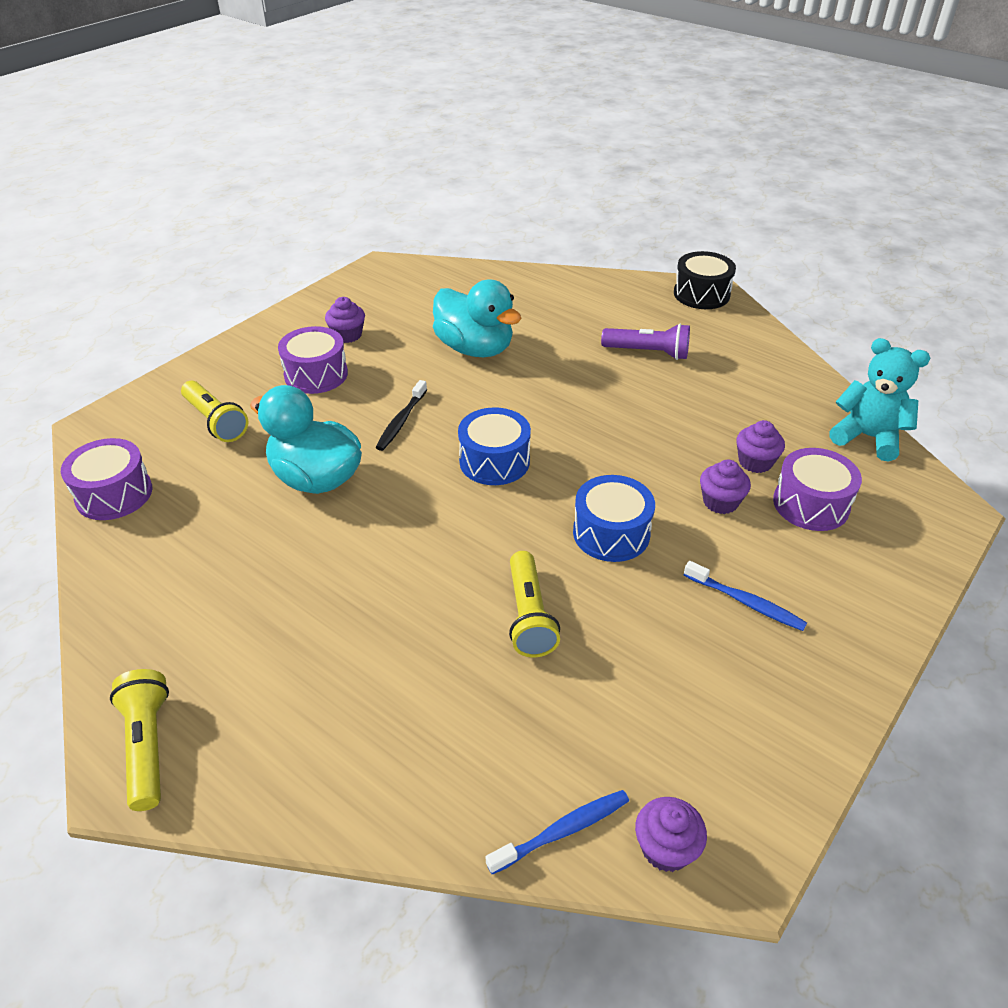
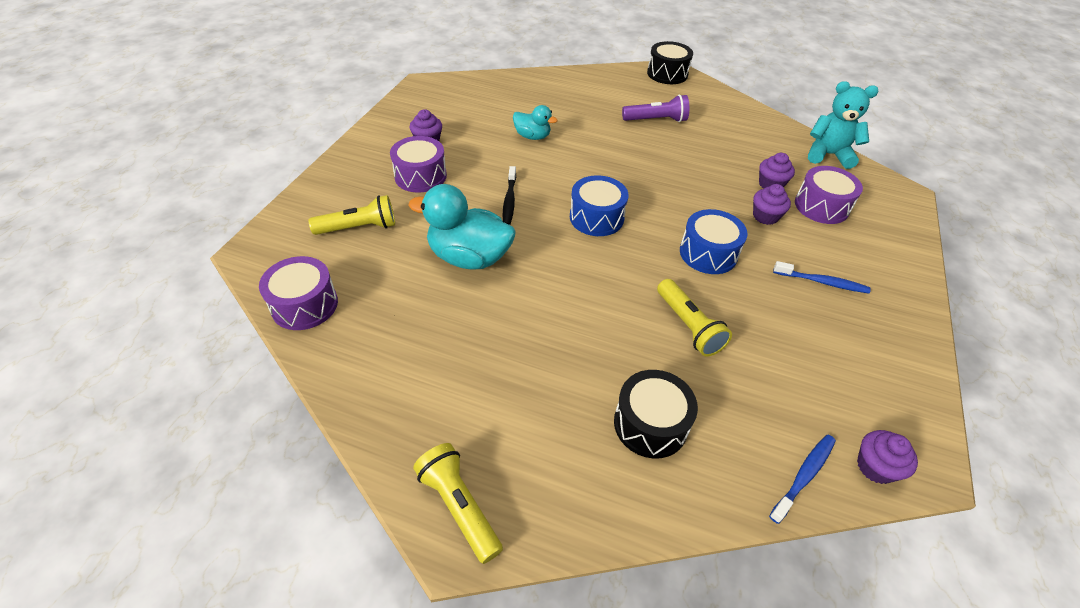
camera: 20 degrees left, 5 degrees up
yellow flashlight [181,381,248,442] -> yellow flashlight turned 45 degrees counterclockwise [309,195,395,235]
turquoise duck [433,280,522,357] -> turquoise duck [513,105,558,140], size x0.56
none -> black drum [614,370,698,459]

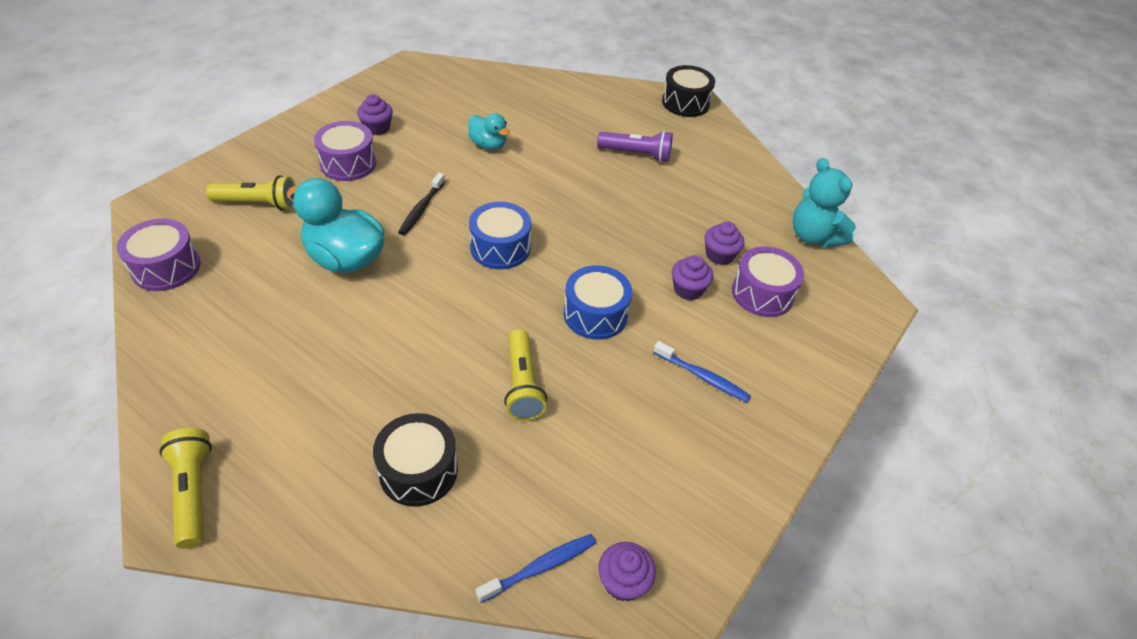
camera: 15 degrees right, 0 degrees up
turquoise teddy bear [808,81,879,169] -> turquoise teddy bear turned 150 degrees counterclockwise [792,158,856,247]

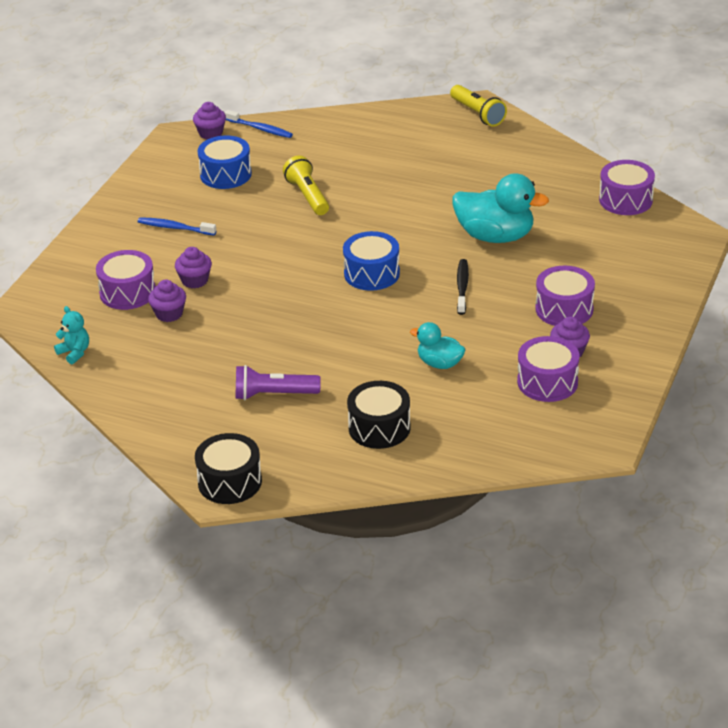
camera: 170 degrees right, 10 degrees down
yellow flashlight [206,175,296,210] -> none
black drum [373,413,458,507] -> black drum moved to [347,381,411,449]
blue toothbrush [475,534,596,603] -> blue toothbrush turned 105 degrees counterclockwise [225,110,293,138]
blue drum [564,265,632,340] -> blue drum moved to [197,135,252,189]
turquoise teddy bear [792,158,856,247] -> turquoise teddy bear [54,306,89,364], size x0.57
none -> purple drum [517,336,579,402]

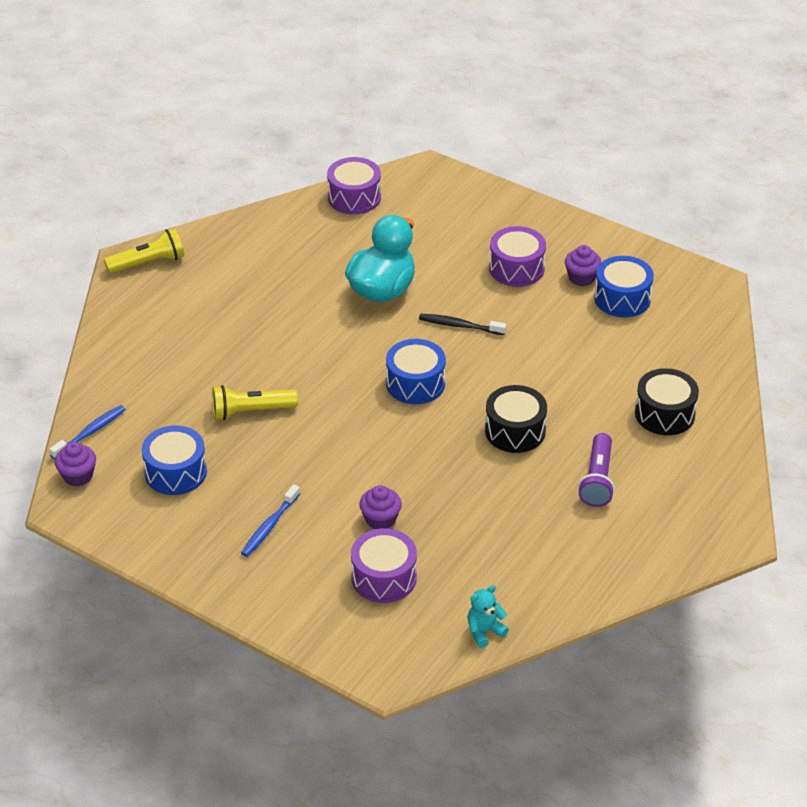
camera: 80 degrees left, 5 degrees up
purple cupcake [148,280,186,322] -> none
black drum [195,433,262,504] -> black drum moved to [485,385,547,453]
turquoise duck [410,322,466,369] -> none
purple drum [517,336,579,402] -> blue drum [594,256,654,317]

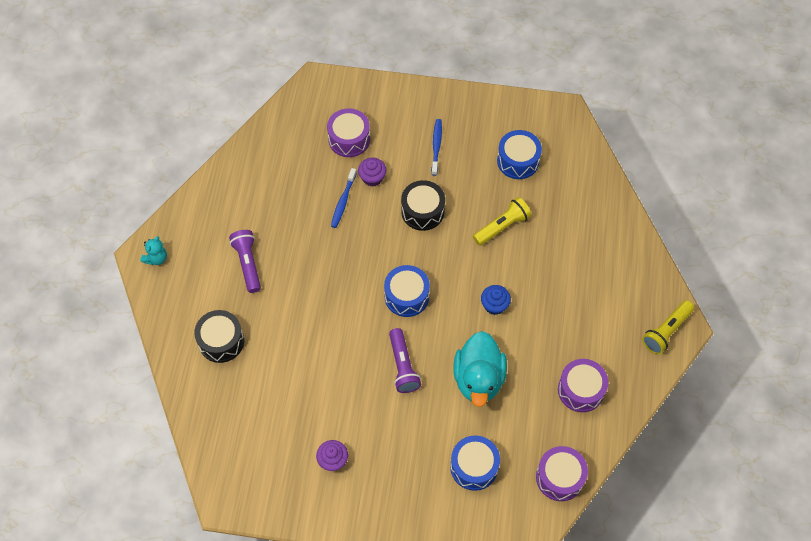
camera: 155 degrees right, 20 degrees up
blue toothbrush [49,405,126,459] -> blue toothbrush moved to [331,168,357,228]
purple cupcake [55,442,96,486] -> none
black toothbrush [419,314,506,335] -> purple flashlight [389,328,421,393]
turquoise teddy bear [468,585,509,648] -> turquoise teddy bear moved to [140,236,167,265]
black drum [485,385,547,453] -> black drum moved to [401,180,445,231]
purple drum [489,226,546,287] -> purple drum moved to [558,359,608,412]
blue drum [594,256,654,317] -> blue drum moved to [450,436,500,491]
none -> blue cupcake [481,285,511,315]

